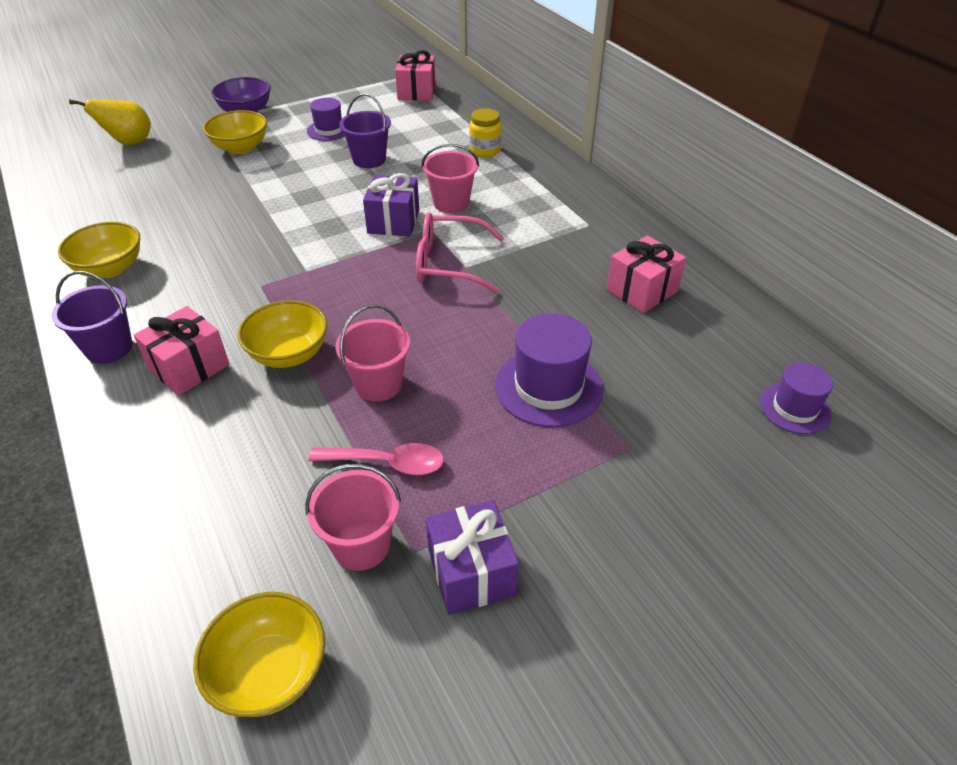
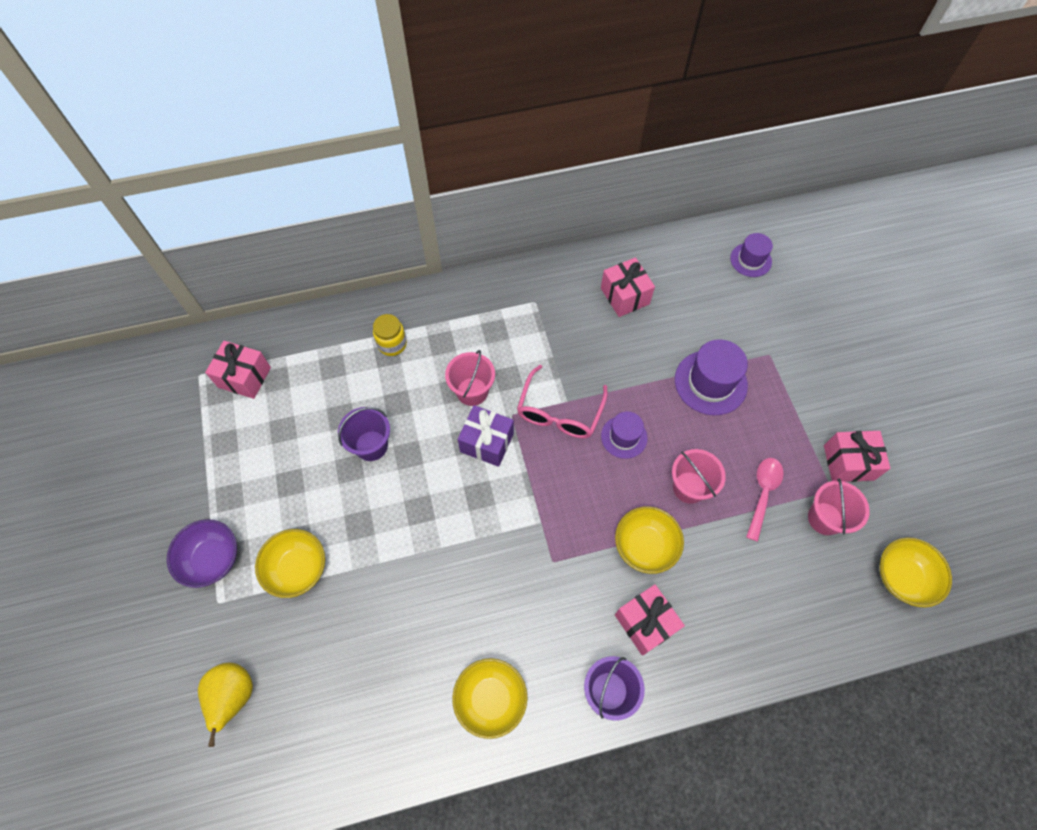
camera: 75 degrees left, 20 degrees up
purple hat [307,98,345,141] -> purple hat moved to [601,411,648,459]
purple gift [426,500,519,615] -> pink gift [824,431,891,482]

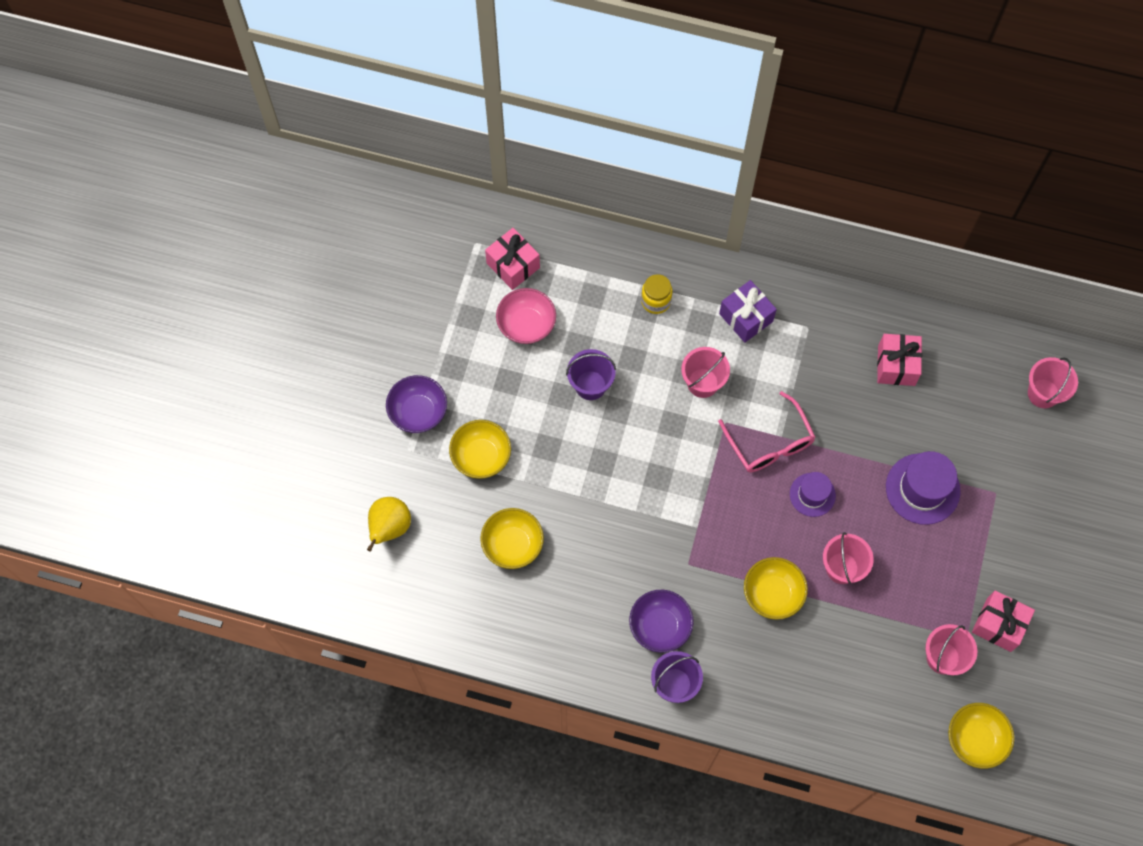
camera: 30 degrees right, 5 degrees up
yellow bowl [452,658,528,739] -> yellow bowl moved to [480,508,544,569]
purple gift [458,405,514,467] -> purple gift moved to [719,280,777,343]
pink glasses [517,365,608,438] -> pink glasses turned 75 degrees counterclockwise [718,391,815,472]
pink gift [615,584,685,656] -> none
purple hat [730,233,773,277] -> pink bucket [1028,357,1078,408]
pink spoon [746,458,784,542] -> none
none -> pink bowl [496,288,556,344]
none -> purple bowl [629,590,694,653]

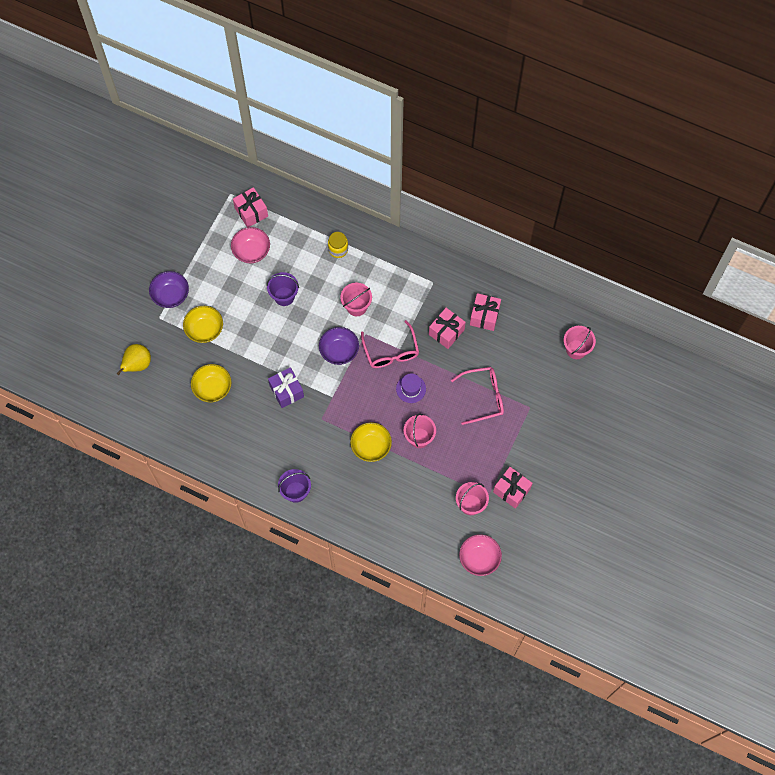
camera: 10 degrees right, 0 degrees up
purple bowl [629,590,694,653] -> purple bowl moved to [319,327,359,365]
purple gift [719,280,777,343] -> purple gift moved to [268,367,304,408]
purple hat [886,451,961,525] -> pink glasses [451,367,504,425]
yellow bowl [948,703,1014,769] -> pink bowl [459,534,502,576]
none -> pink gift [429,308,466,349]

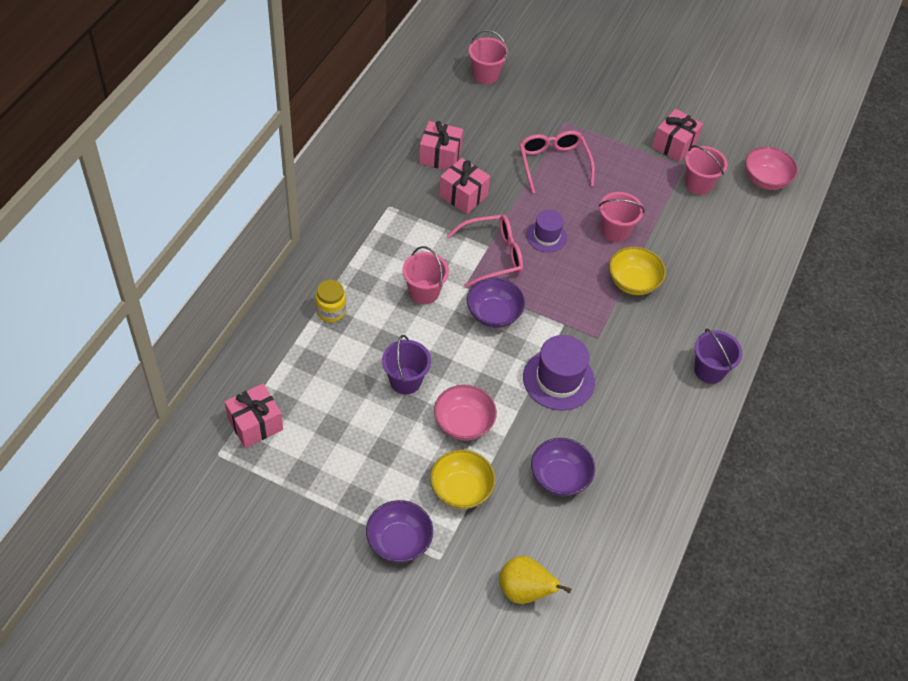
camera: 95 degrees left, 15 degrees down
yellow bowl [191,364,231,402] -> purple bowl [531,438,595,496]
pink bowl [231,227,270,263] -> pink bowl moved to [434,385,497,441]
purple gift [268,367,304,408] -> purple hat [523,335,595,411]

